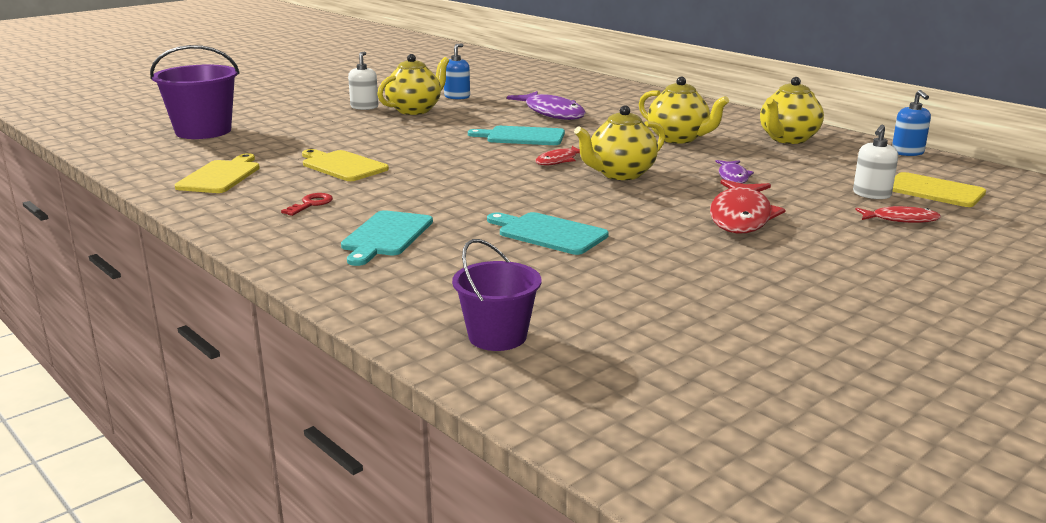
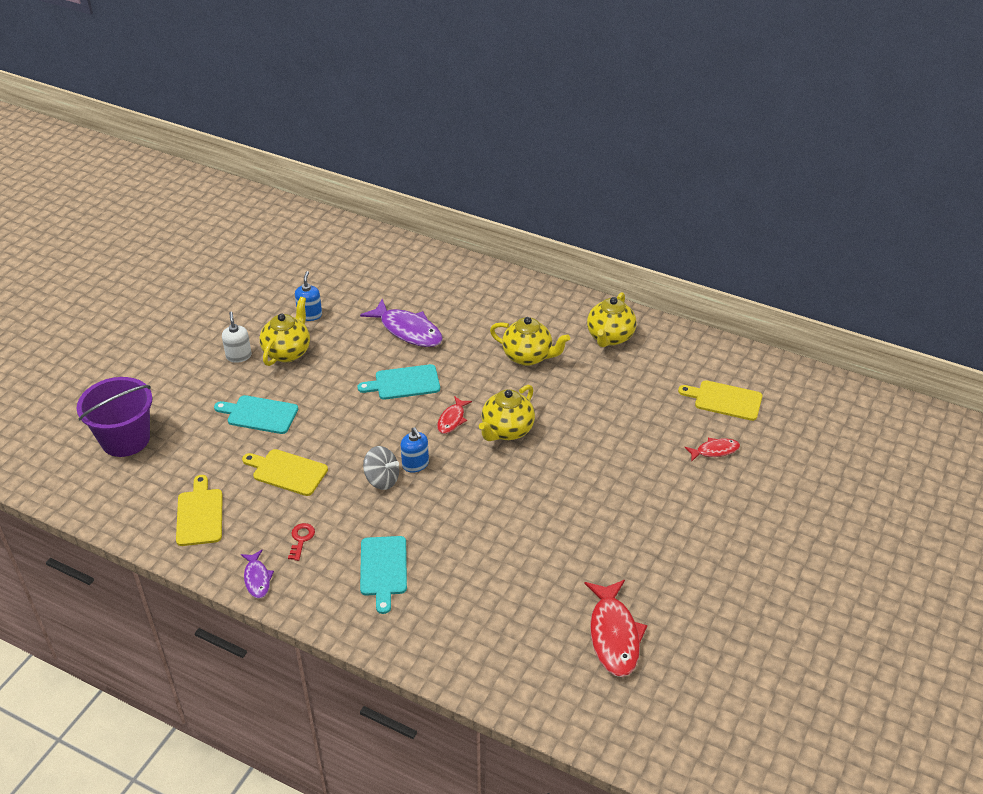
camera: 20 degrees left, 20 degrees up
purple bucket [452,239,542,351] -> none
turquoise cutting board [487,212,609,255] -> turquoise cutting board moved to [214,395,298,434]
red fish [710,179,786,233] -> red fish moved to [584,580,647,677]
purple fish [715,160,754,183] -> purple fish moved to [241,550,274,598]
white soap dispenser [853,124,898,199] -> none
blue soap dispenser [892,90,931,156] -> blue soap dispenser moved to [401,427,429,473]
none -> grey spinning top [363,446,399,490]

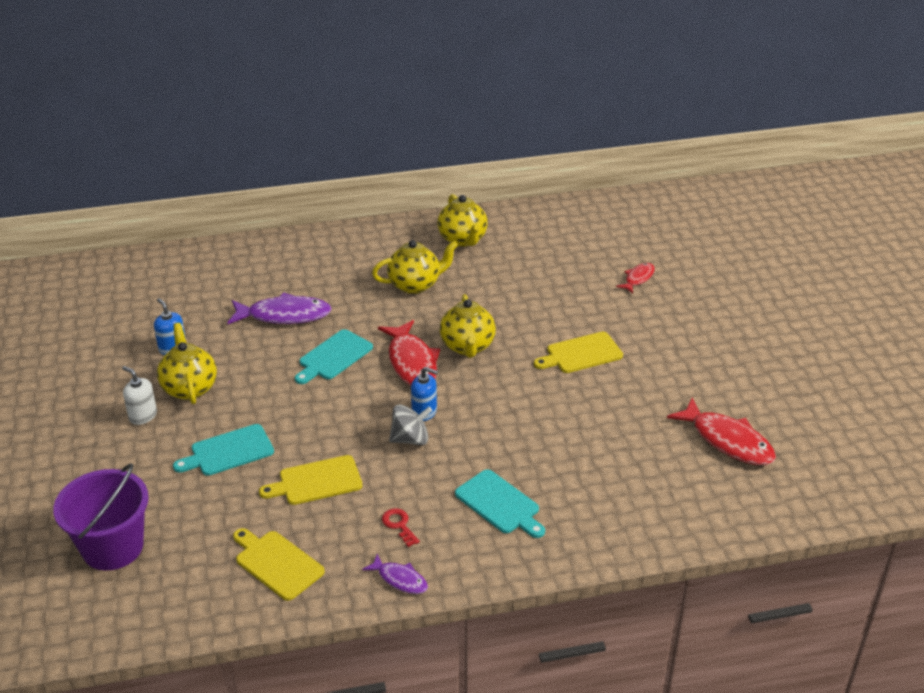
camera: 40 degrees left, 5 degrees down
red fish [437,396,472,434] -> red fish [378,320,440,386], size x1.84
yellow cutting board [678,380,762,421] -> yellow cutting board moved to [534,332,623,373]

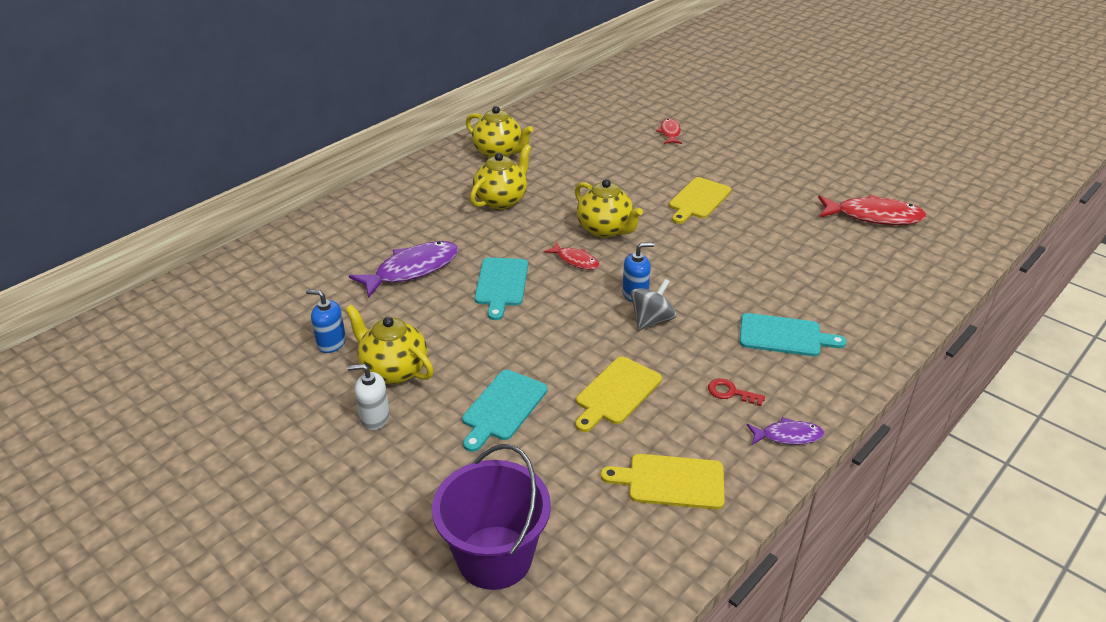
camera: 35 degrees left, 0 degrees up
red fish [378,320,440,386] -> red fish [543,242,599,270], size x0.54

